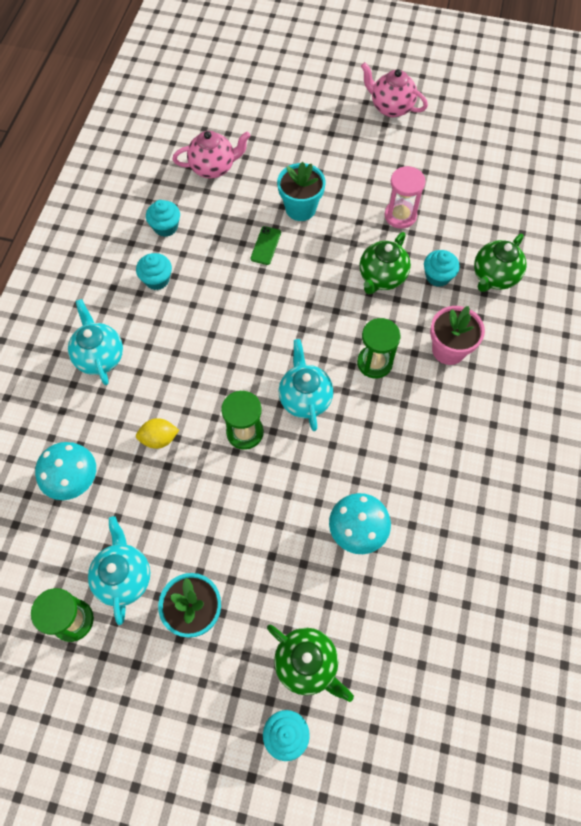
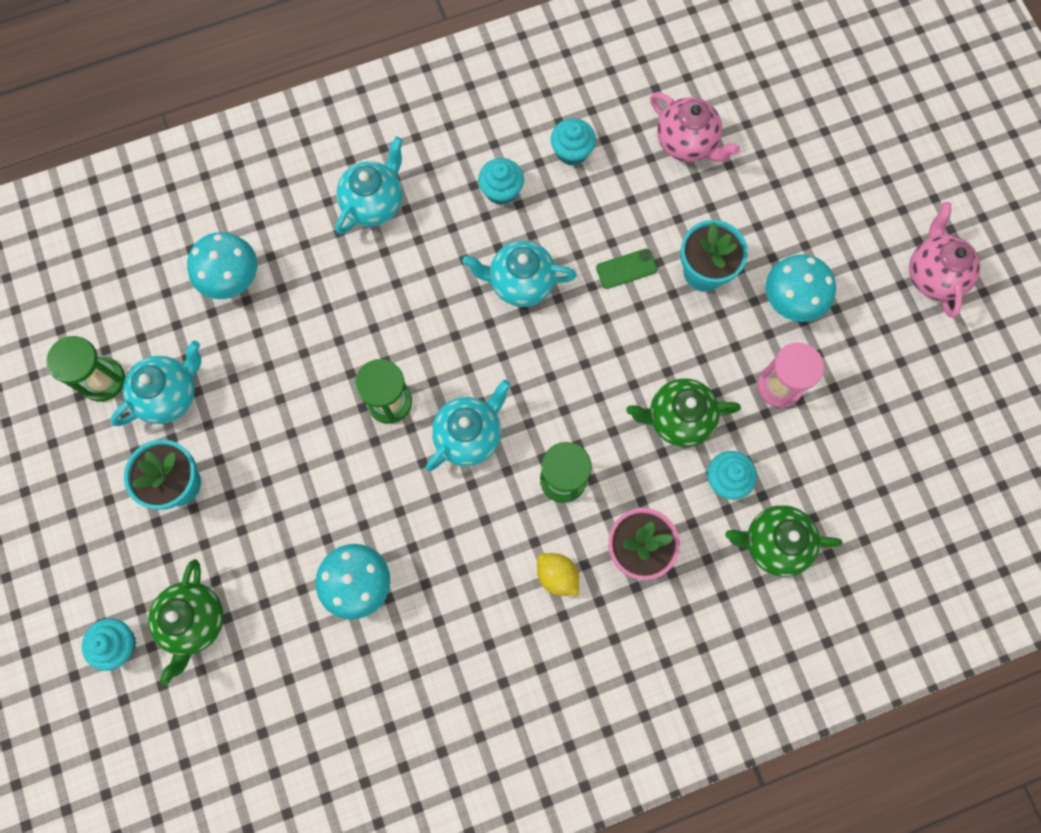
camera: 55 degrees right, 10 degrees up
yellow lemon [136,418,179,449] -> yellow lemon moved to [537,553,579,596]
none -> turquoise teapot [462,241,577,307]
none -> turquoise mushroom [766,254,836,322]

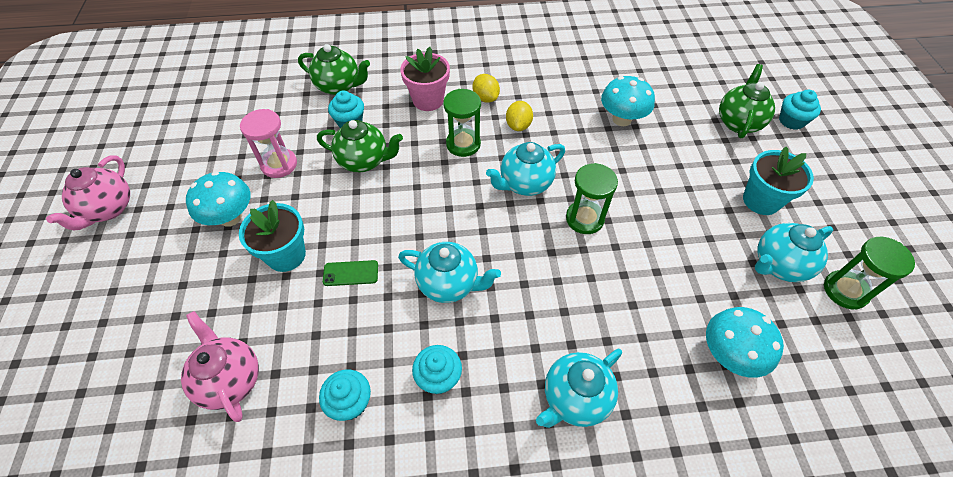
camera: 165 degrees left, 20 degrees down
none -> yellow lemon [506,101,533,131]

